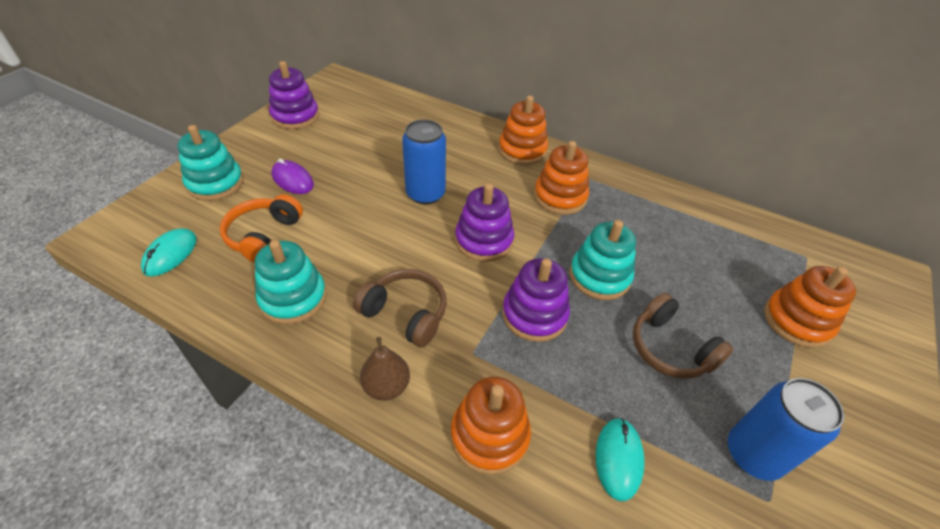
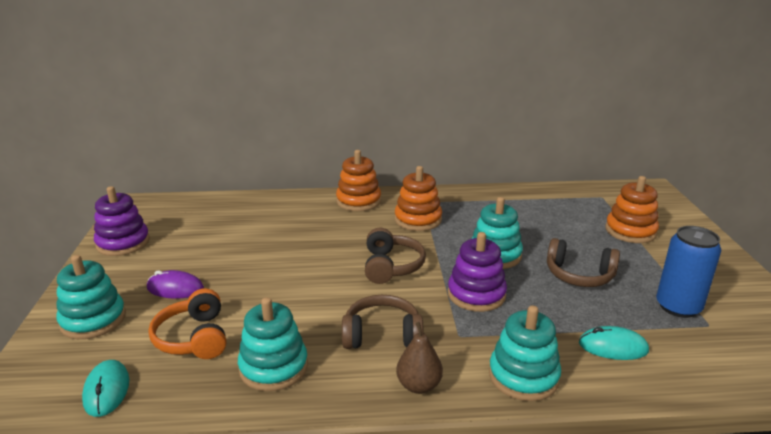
camera: 30 degrees left, 20 degrees down
blue can [402,120,446,204] -> none
orange stacking toy [451,377,531,475] -> turquoise stacking toy [489,305,561,401]
purple stacking toy [455,183,514,262] -> brown headphones [365,228,426,284]
turquoise mouse [596,418,645,501] -> turquoise mouse turned 60 degrees counterclockwise [579,326,649,360]

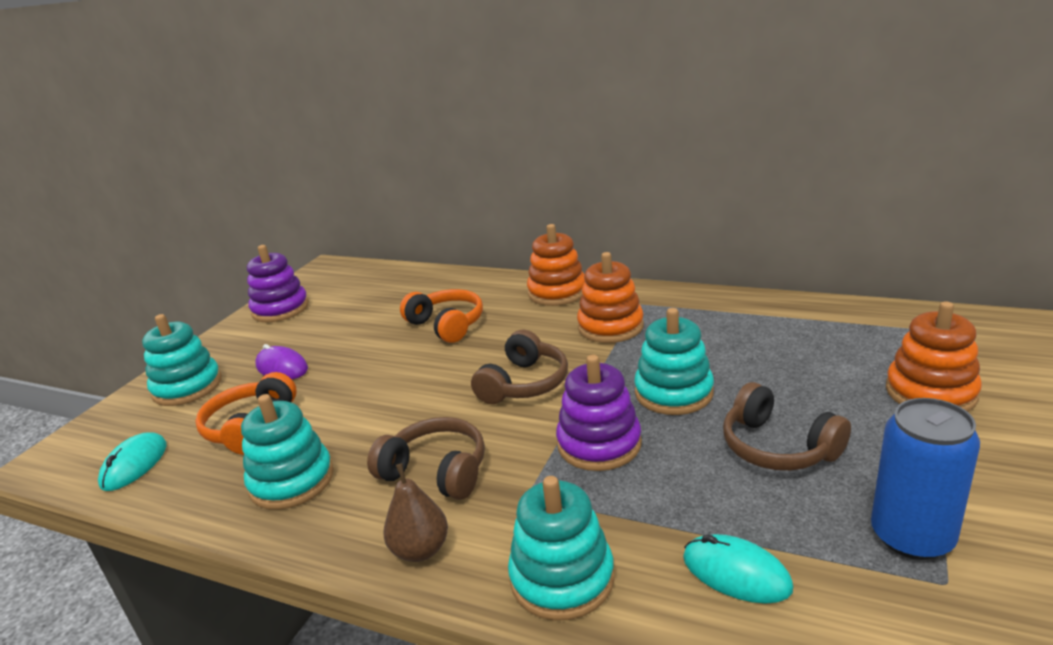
camera: 30 degrees right, 0 degrees up
none -> orange headphones [400,289,483,343]

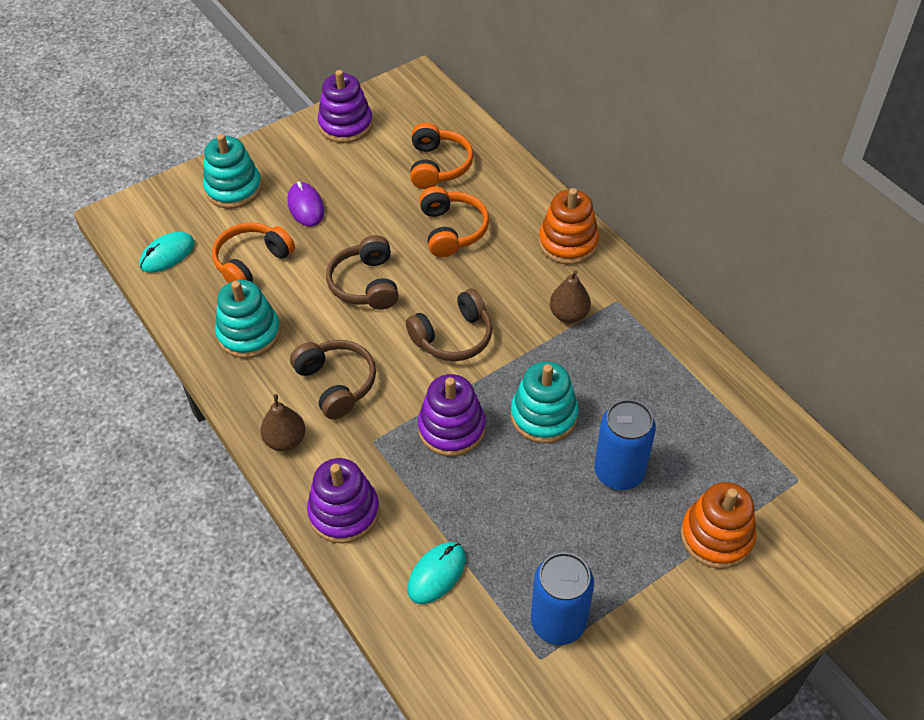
camera: 30 degrees right, 25 degrees up
turquoise stacking toy [508,476,615,621] -> purple stacking toy [307,458,380,544]
orange stacking toy [577,252,644,343] -> brown pear [550,270,591,323]
turquoise mouse [683,534,793,604] -> turquoise mouse turned 60 degrees clockwise [408,542,466,604]
brown headphones [723,382,851,471] -> brown headphones moved to [326,235,399,310]
none -> orange headphones [410,122,474,189]
none -> blue can [594,399,656,490]

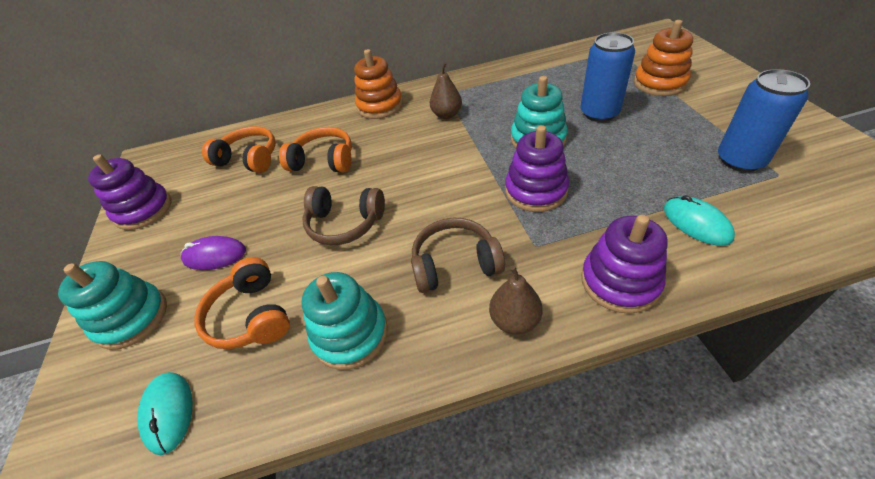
camera: 65 degrees left, 5 degrees down
brown headphones [406,289,492,361] -> none

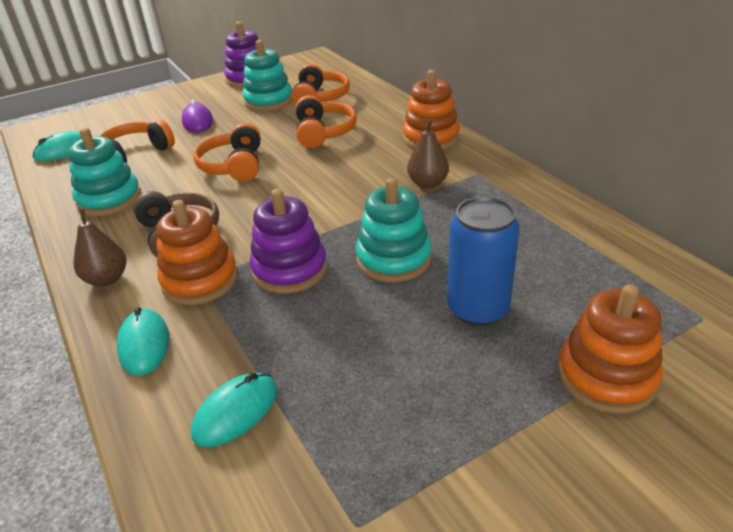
camera: 70 degrees right, 10 degrees down
turquoise stacking toy [58,261,167,350] -> turquoise stacking toy moved to [242,40,292,111]
brown headphones [303,186,385,245] -> orange headphones [193,123,261,182]
purple stacking toy [581,215,667,314] -> turquoise mouse [117,307,170,376]
blue can [718,69,810,172] -> none
none -> orange stacking toy [156,200,238,305]

